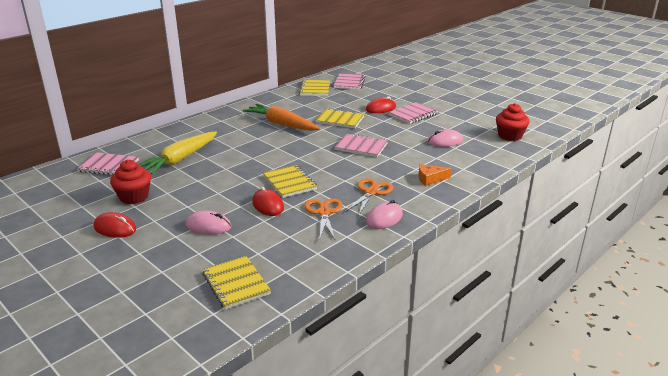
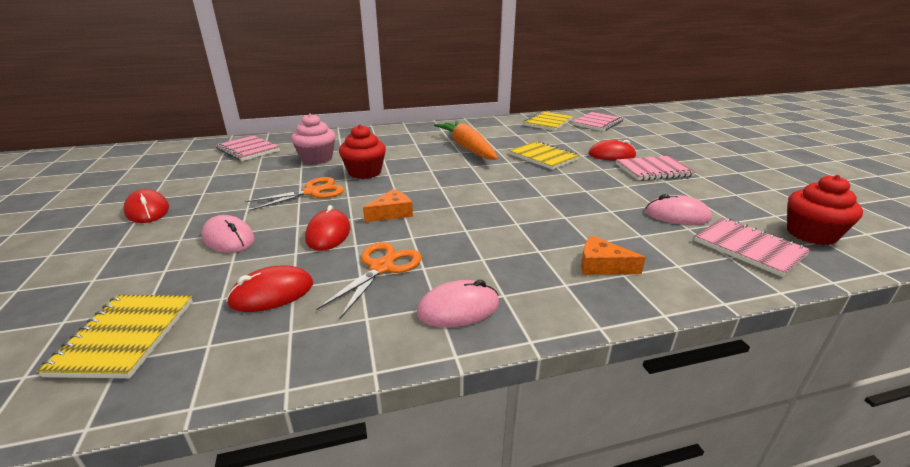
camera: 30 degrees right, 0 degrees up
red cupcake [110,160,151,204] -> red cupcake moved to [339,124,386,179]
yellow carrot [139,131,217,175] -> pink cupcake [291,113,336,164]
yellow notebook [263,165,317,198] -> orange cheese [363,189,413,222]
pink notebook [335,133,388,157] -> pink notebook moved to [694,218,811,277]
orange scissors [345,178,393,217] -> orange scissors moved to [245,177,344,211]
none -> red mouse [226,265,313,312]

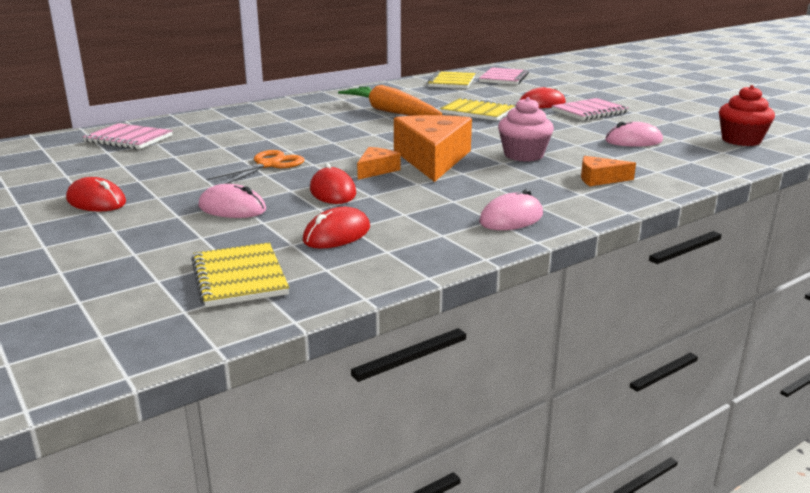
camera: 20 degrees left, 5 degrees down
pink cupcake [291,113,336,164] -> pink cupcake moved to [498,97,554,162]
orange scissors [316,242,422,320] -> none
red cupcake [339,124,386,179] -> none
pink notebook [694,218,811,277] -> none
none -> orange cheese [394,115,472,182]

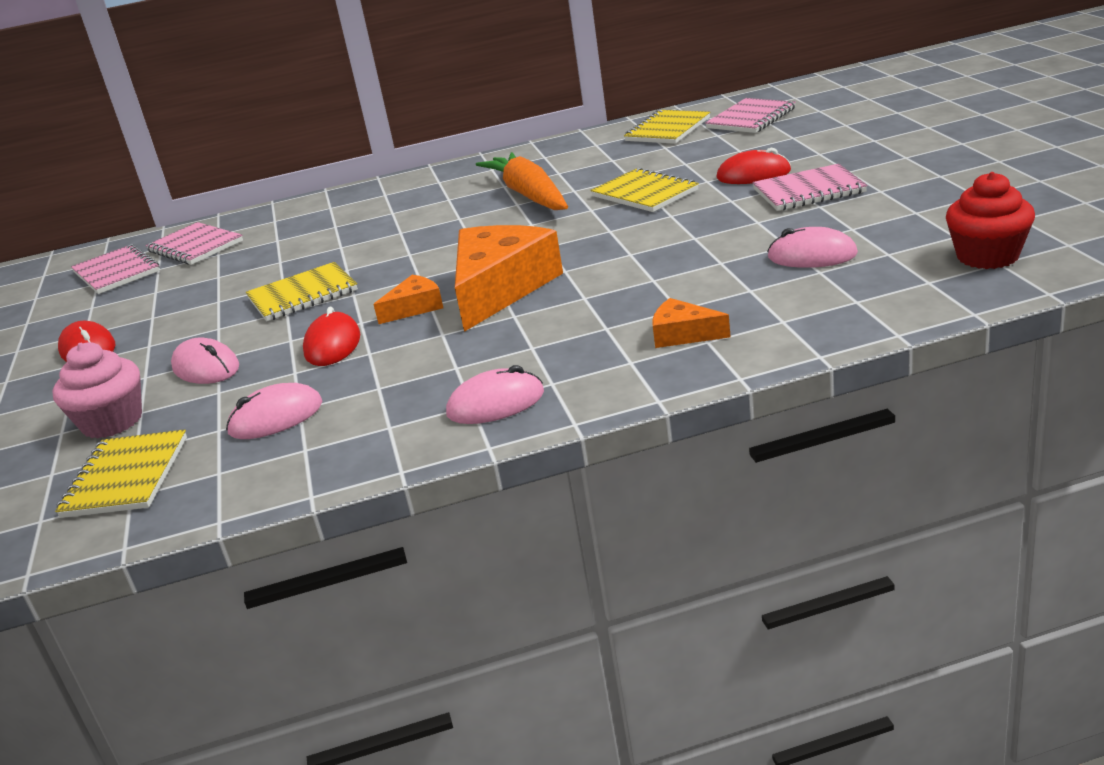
camera: 25 degrees right, 5 degrees up
orange scissors [207,150,304,184] -> yellow notebook [246,262,358,321]
red mouse [303,207,370,249] -> pink mouse [226,383,322,439]
pink cupcake [498,97,554,162] -> pink cupcake moved to [52,342,142,439]
none -> pink notebook [71,244,160,294]

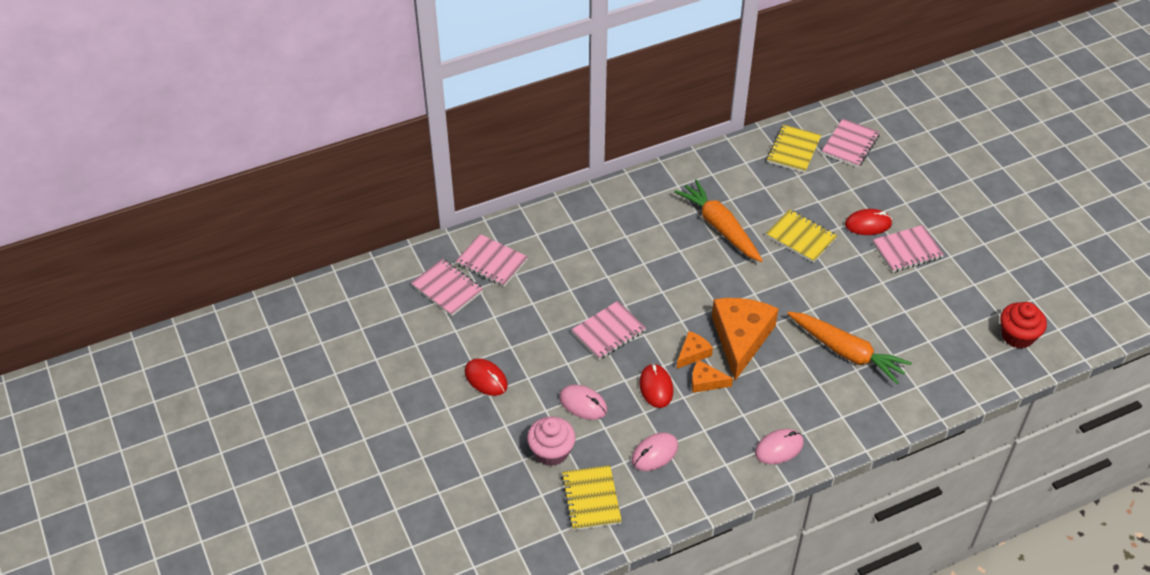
camera: 15 degrees left, 20 degrees up
yellow notebook [246,262,358,321] -> pink notebook [571,301,646,360]
orange cheese [652,298,731,348] -> orange cheese moved to [692,360,733,393]
pink mouse [767,227,858,268] -> none
none -> orange carrot [787,312,912,384]

